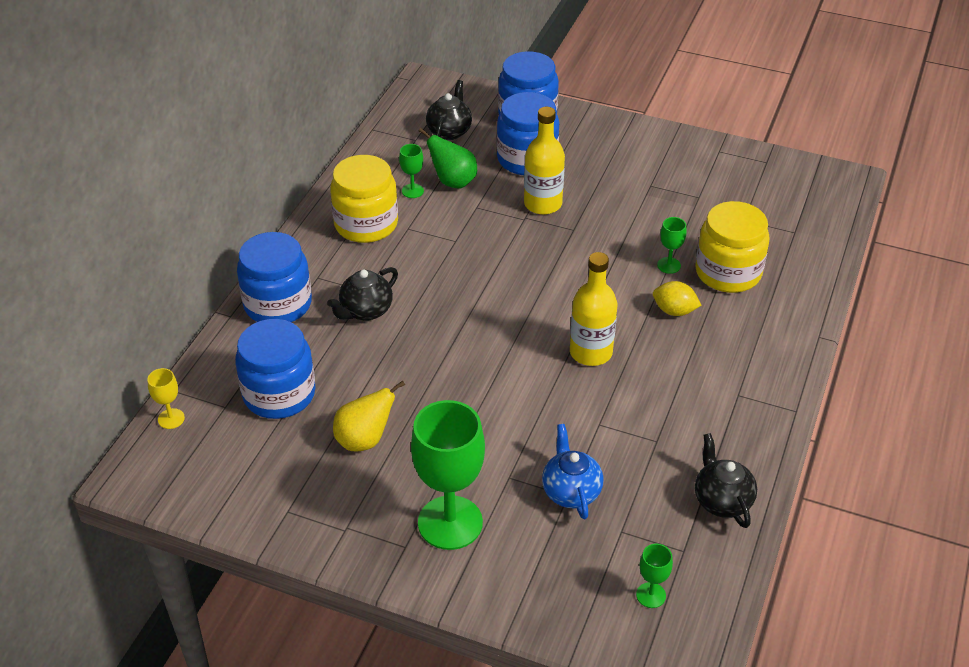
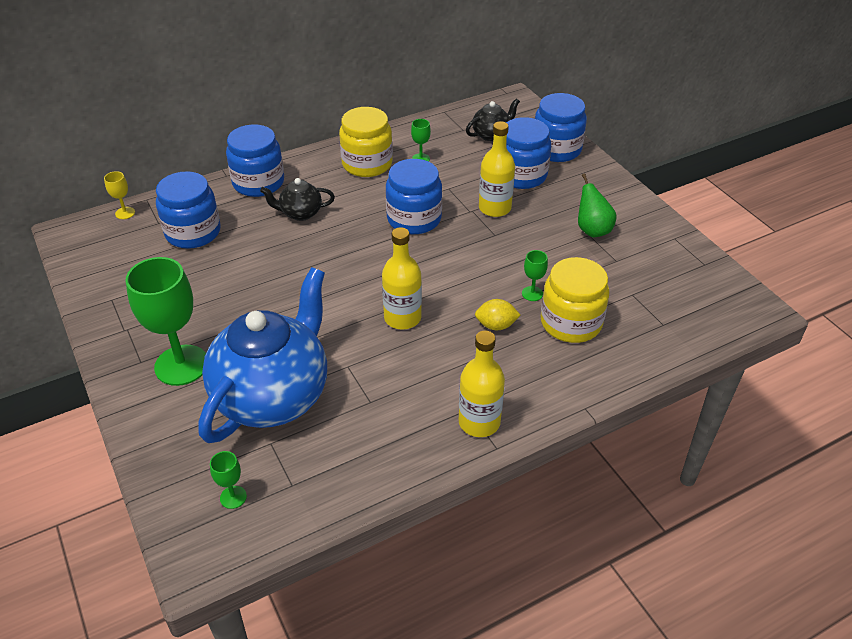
camera: 40 degrees right, 0 degrees up
yellow pear [333,381,405,452] -> none
green pear [419,128,477,188] -> green pear moved to [578,173,617,237]
blue teapot [542,424,604,519] -> blue teapot [199,267,327,443], size x2.27
yellow lemon [653,281,702,316] -> yellow lemon turned 60 degrees counterclockwise [475,299,521,330]
black teapot [695,433,757,528] -> none
none -> blue jar [386,159,442,234]
none -> yellow bottle [459,331,505,437]

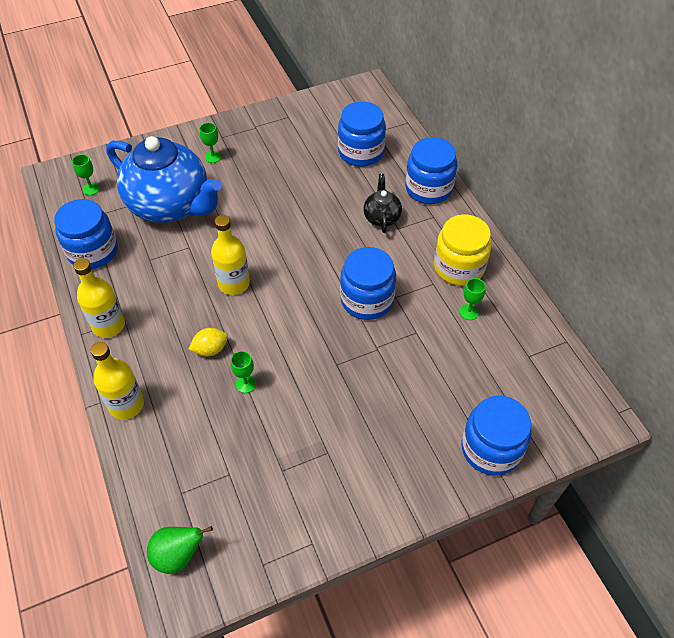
camera: 95 degrees right, 10 degrees up
yellow goblet [104,171,135,219] -> none
green goblet [125,257,206,386] -> green goblet [200,123,221,163], size x0.44
black teapot [466,98,520,141] -> none
yellow lemon [475,299,521,330] -> yellow lemon turned 60 degrees clockwise [189,328,228,357]
yellow bottle [479,121,515,217] -> yellow bottle moved to [91,342,144,420]
blue jar [506,117,551,189] -> blue jar moved to [54,199,118,269]
yellow jar [541,257,610,343] -> none
green pear [578,173,617,237] -> green pear moved to [147,526,213,574]

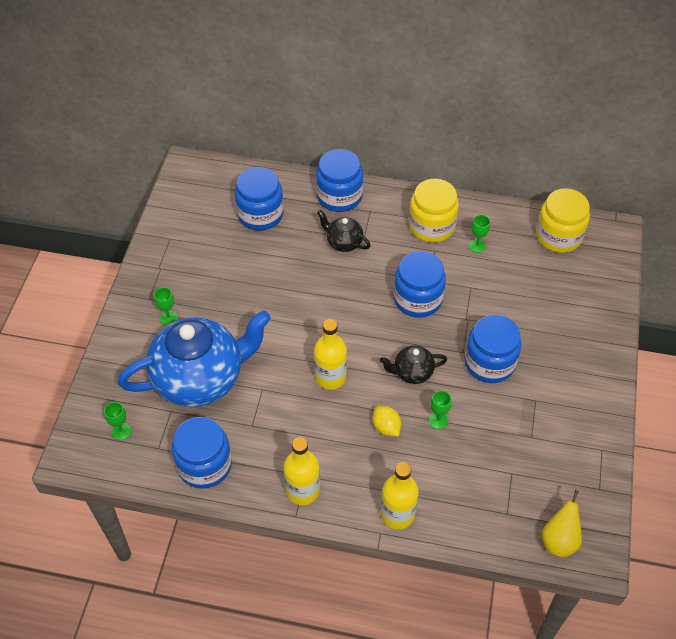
camera: 55 degrees left, 0 degrees up
green pear [147,526,213,574] -> yellow pear [542,490,582,558]
yellow lemon [189,328,228,357] -> yellow lemon turned 45 degrees counterclockwise [373,406,401,437]
blue jar [461,396,532,476] -> blue jar moved to [465,315,522,383]
none -> black teapot [380,345,447,384]
none -> yellow jar [536,188,590,253]

